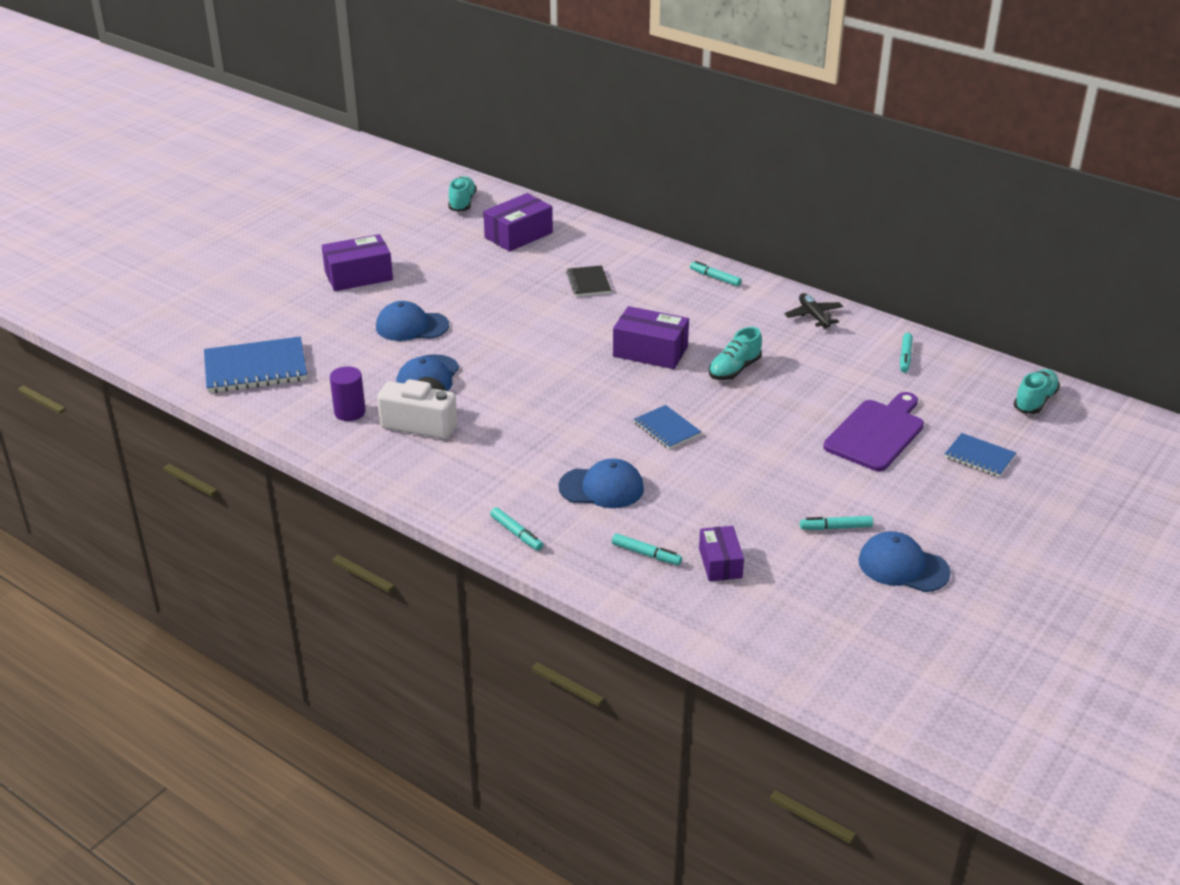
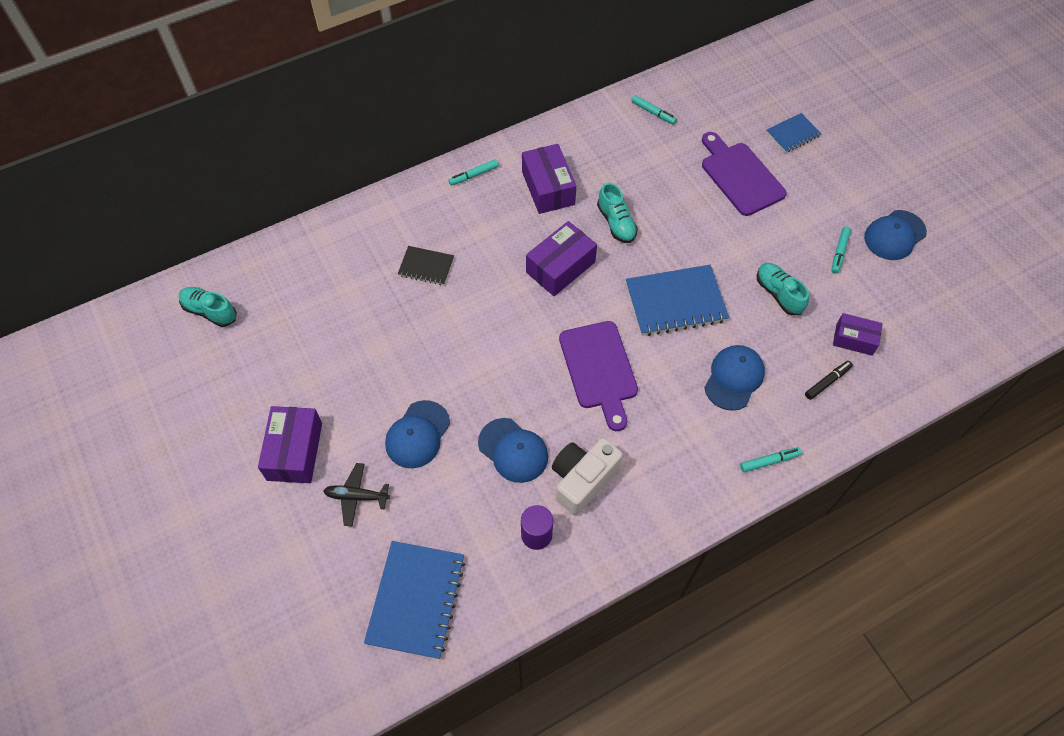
camera: 65 degrees left, 25 degrees up
purple box [483,193,553,252] -> purple box moved to [522,144,576,214]
turquoise marker [612,534,682,565] -> black marker [805,361,853,400]
blue notebook [634,405,701,449] -> blue notebook [626,265,729,336], size x1.80
black plane [784,293,843,329] -> black plane moved to [323,463,390,526]
turquoise shoe [1014,369,1060,414] -> turquoise shoe moved to [757,263,809,315]
none -> purple cutting board [559,321,638,431]

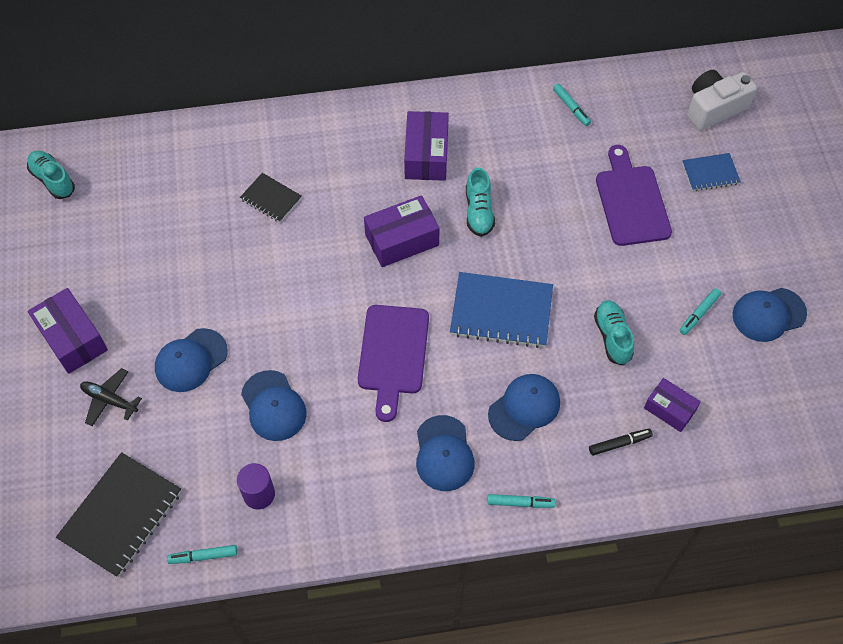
camera: 20 degrees right, 0 degrees up
purple box [258,406,322,483] -> purple box turned 60 degrees counterclockwise [28,288,108,374]
blue notebook [364,541,465,659] -> black notebook [56,452,181,577]
turquoise marker [448,159,499,186] -> turquoise marker moved to [167,545,237,564]
white camera [552,438,623,515] -> white camera moved to [687,70,757,130]
none -> blue cap [416,415,475,491]

